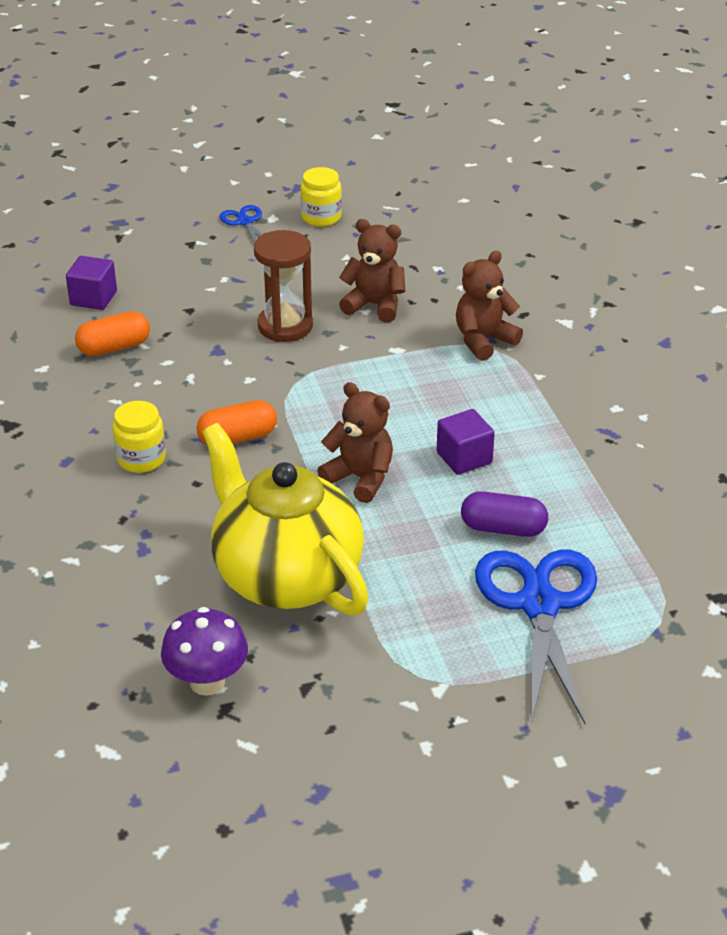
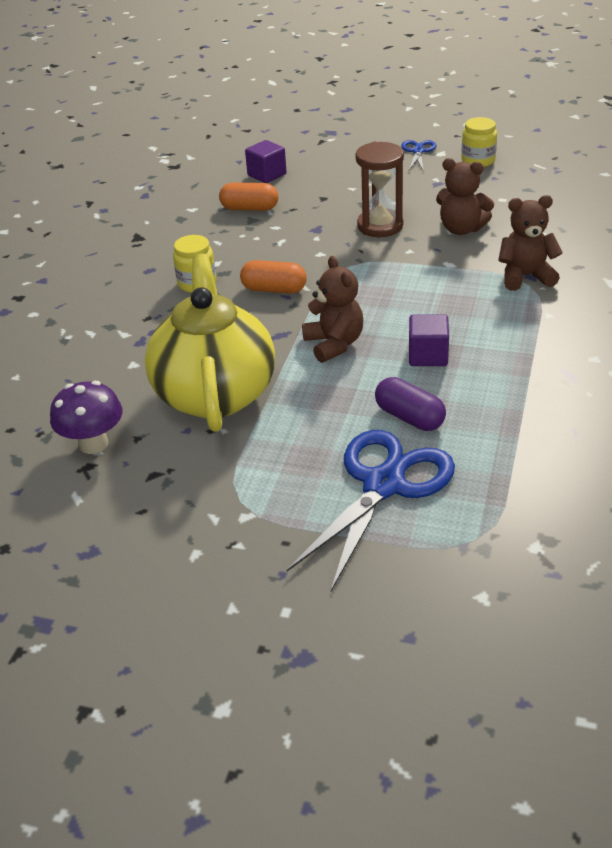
camera: 35 degrees right, 0 degrees up
brown teddy bear [339,219,405,323] -> brown teddy bear turned 150 degrees clockwise [436,158,494,235]

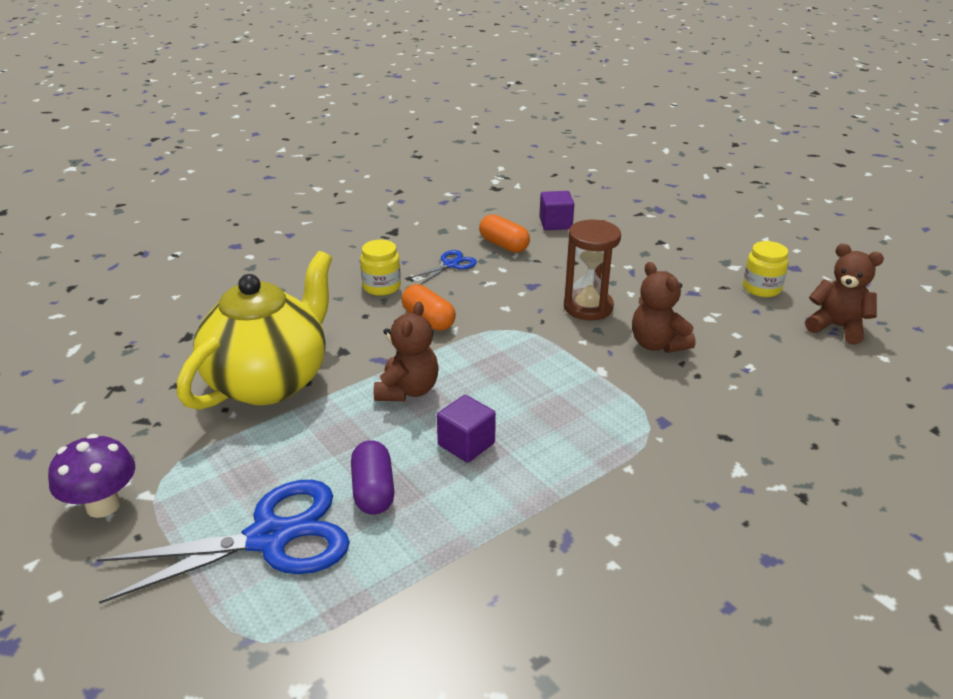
camera: 35 degrees right, 5 degrees down
purple mushroom [50,381,122,454] -> purple mushroom moved to [48,434,135,518]
blue scissors [401,140,436,172] -> blue scissors moved to [408,250,477,285]
brown teddy bear [498,195,563,291] -> brown teddy bear moved to [805,244,884,345]

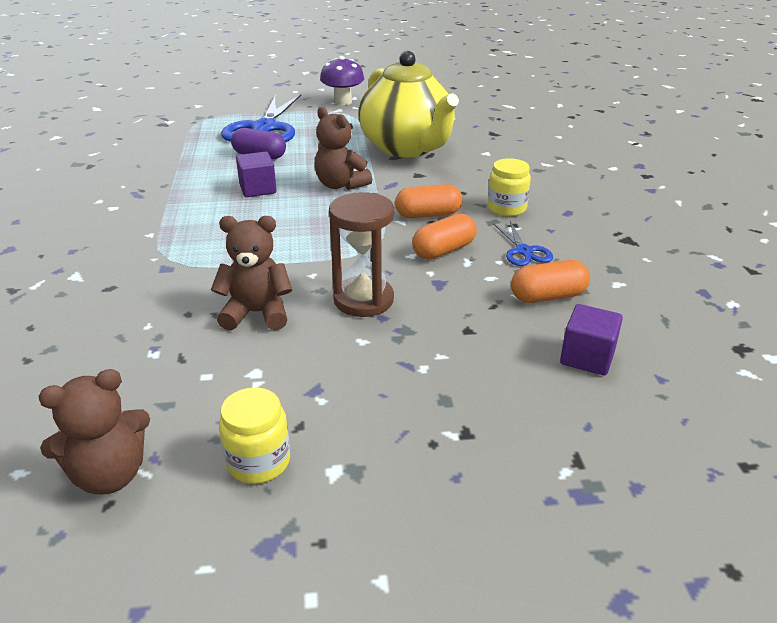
camera: 120 degrees right, 0 degrees up
none -> orange capsule [412,213,477,259]

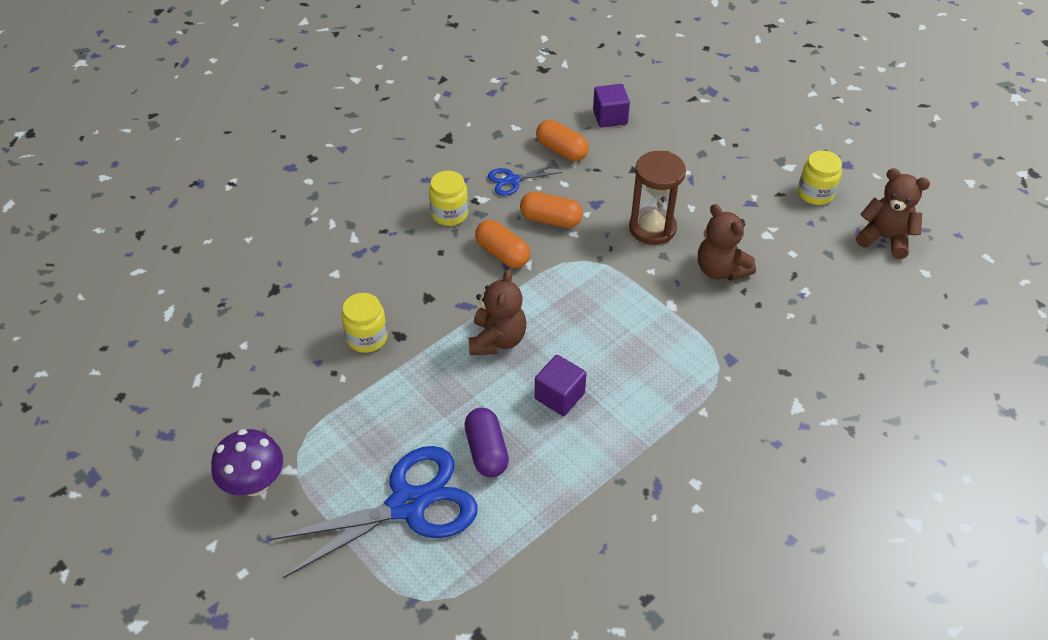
camera: 125 degrees left, 15 degrees up
yellow teapot [358,51,459,157] -> yellow jar [342,293,388,353]
blue scissors [493,221,553,266] -> blue scissors turned 150 degrees counterclockwise [488,163,562,196]

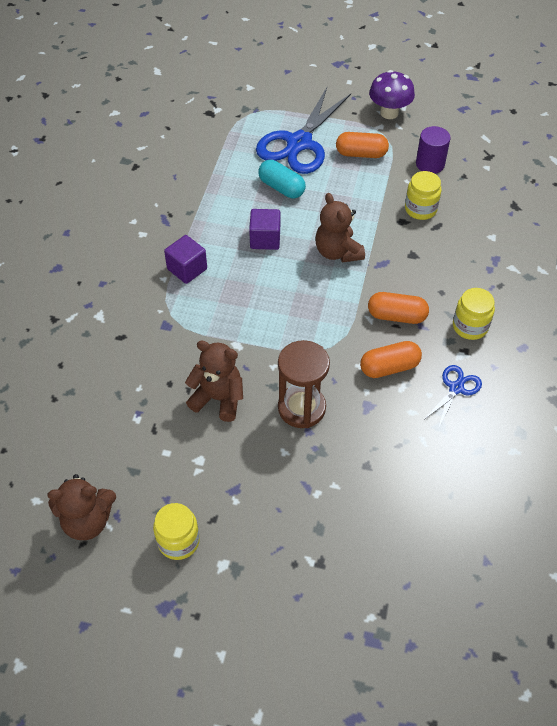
camera: 145 degrees right, 5 degrees up
purple capsule [465,407,509,477] -> turquoise capsule [258,160,306,198]
orange capsule [536,120,589,161] -> orange capsule moved to [336,132,389,158]
purple cube [593,84,630,128] -> purple cube moved to [164,235,207,284]
none -> purple cylinder [416,126,451,174]

